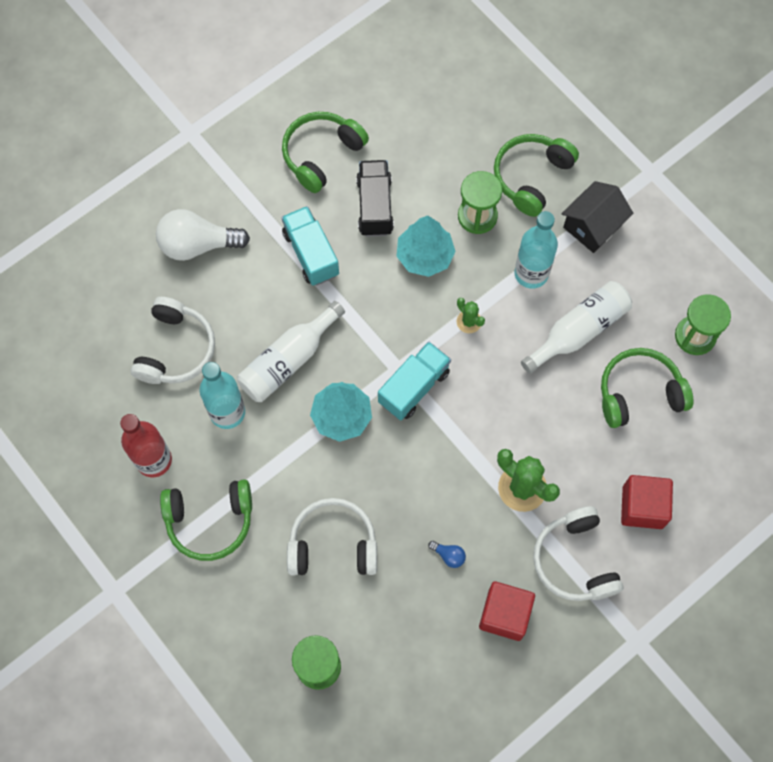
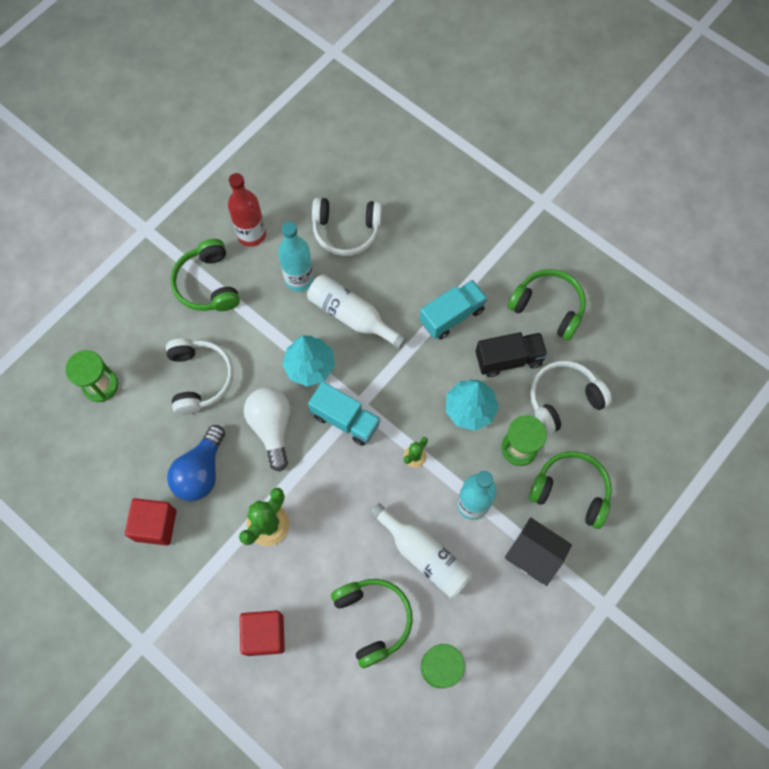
camera: 80 degrees right, 0 degrees up
white light bulb [156,209,250,261] -> white light bulb moved to [244,387,290,472]
blue light bulb [428,541,466,568] -> blue light bulb [167,425,225,501], size x2.43
white headphones [533,506,624,601] -> white headphones moved to [530,361,612,435]

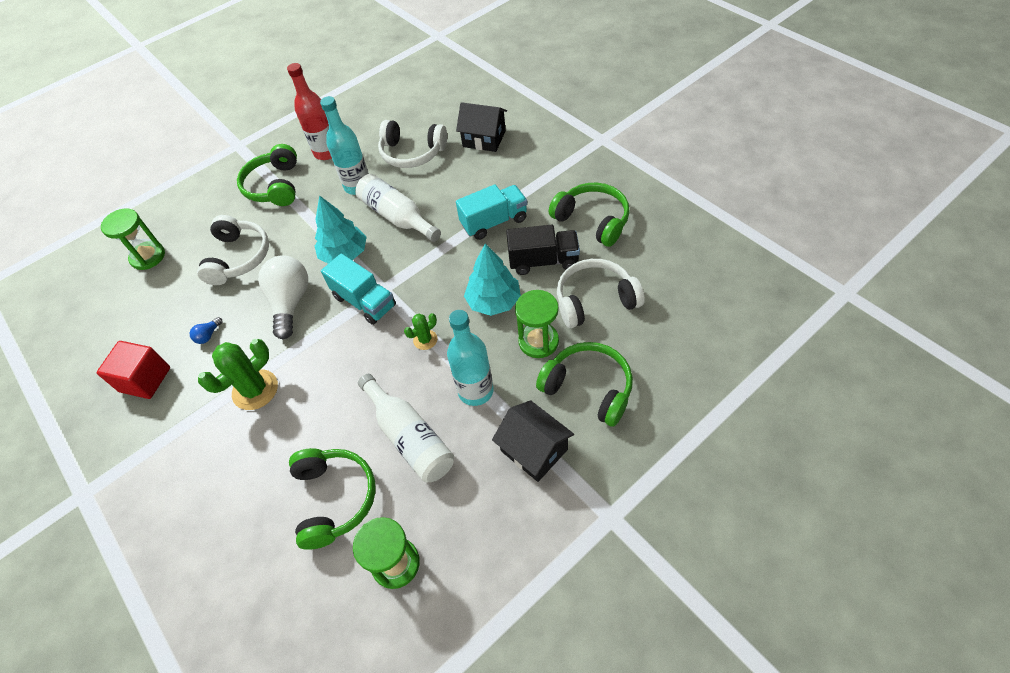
camera: 15 degrees right, 15 degrees down
blue light bulb [167,425,225,501] -> blue light bulb [190,317,222,344], size x0.41
red cube [240,610,285,656] -> none
none -> black house [456,102,507,152]

